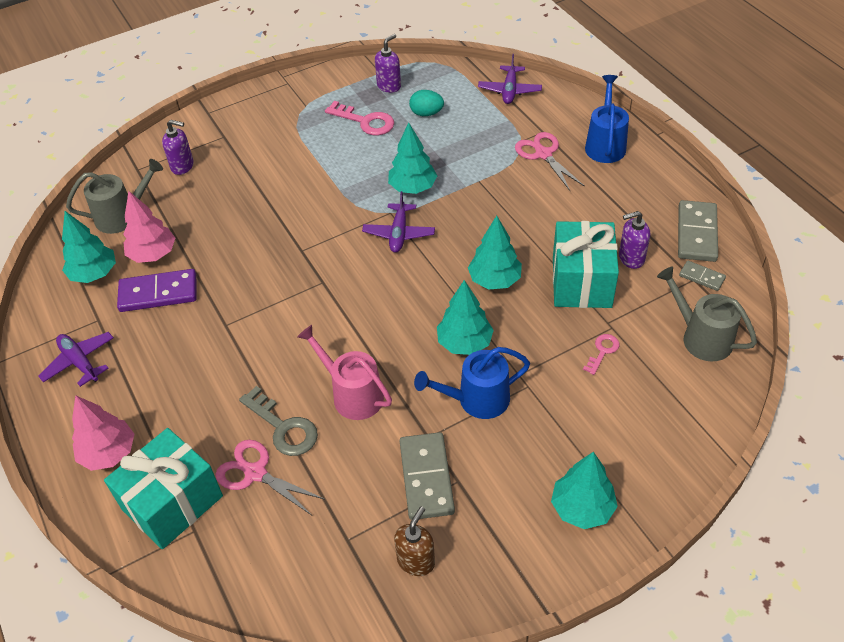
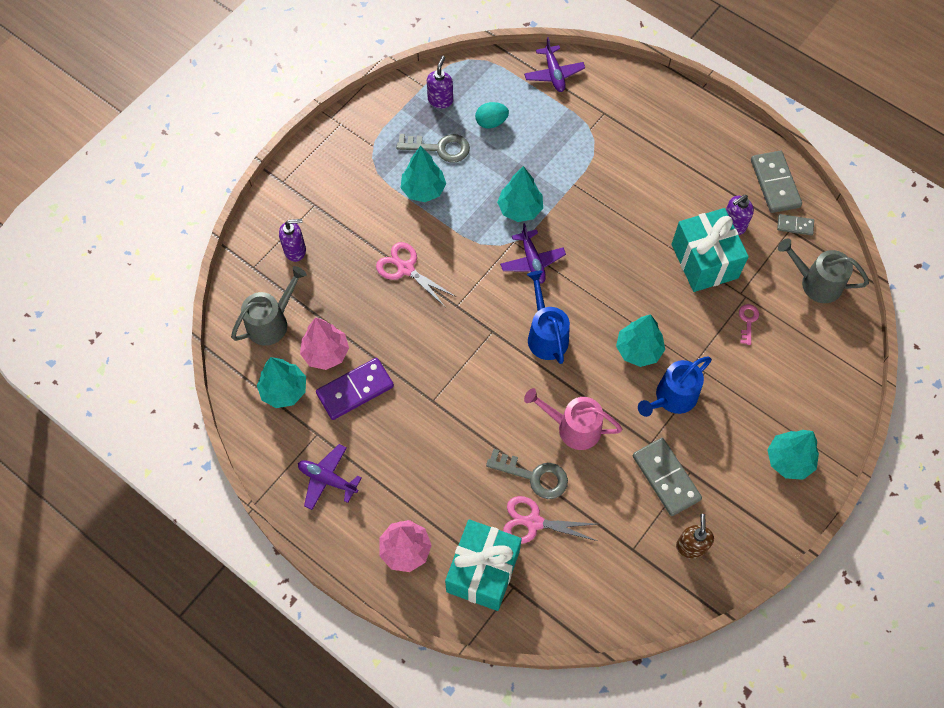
camera: 25 degrees left, 15 degrees up
pink key [325,101,394,135] -> grey key [396,134,470,163]
turquoise tree [468,216,522,289] -> turquoise tree moved to [401,146,446,202]
pink scissors [515,132,585,192] -> pink scissors moved to [376,242,456,308]
blue watering can [585,75,629,163] -> blue watering can moved to [527,271,570,364]

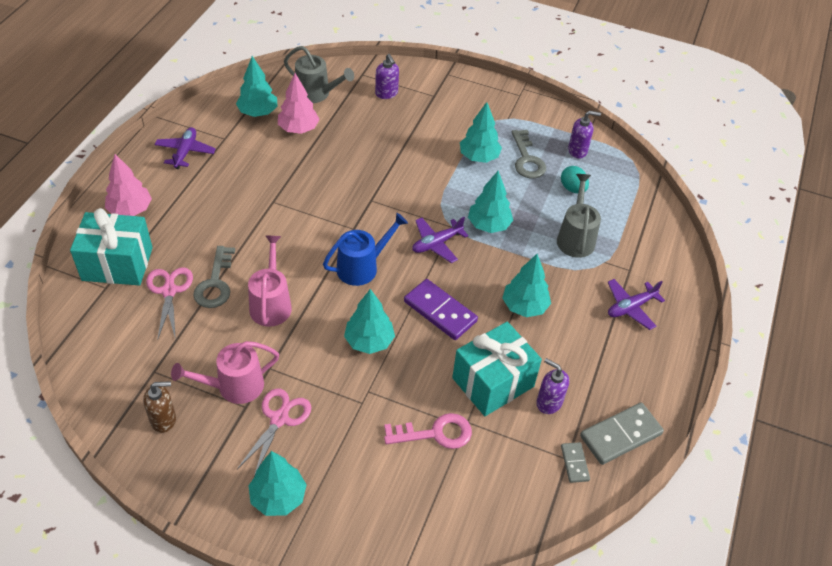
camera: 70 degrees right, 15 degrees down
purple domino [316,358,394,420] -> purple domino moved to [404,279,478,340]
pink scissors [376,242,456,308] -> pink scissors moved to [237,388,311,477]
purple plane [524,37,585,92] -> purple plane moved to [608,279,665,330]
grey domino [633,438,702,516] -> pink watering can [171,341,279,404]
blue watering can [638,357,712,417] -> none
pink key [739,304,759,345] -> pink key [384,413,472,449], size x1.75
grey watering can [778,238,869,303] -> grey watering can moved to [557,174,601,258]
none -> turquoise tree [502,254,551,317]

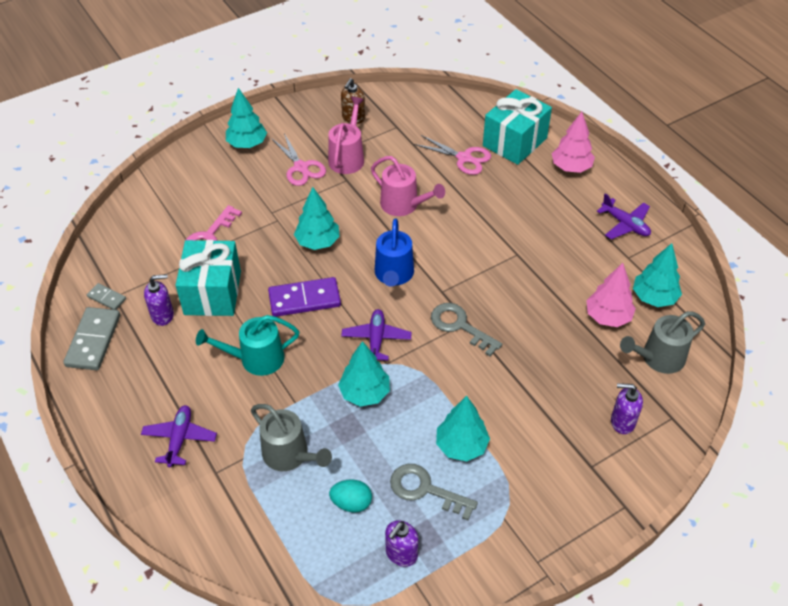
camera: 130 degrees right, 0 degrees up
grey key [193,246,235,308] -> grey key moved to [431,303,502,356]
turquoise tree [502,254,551,317] -> turquoise watering can [196,315,299,376]

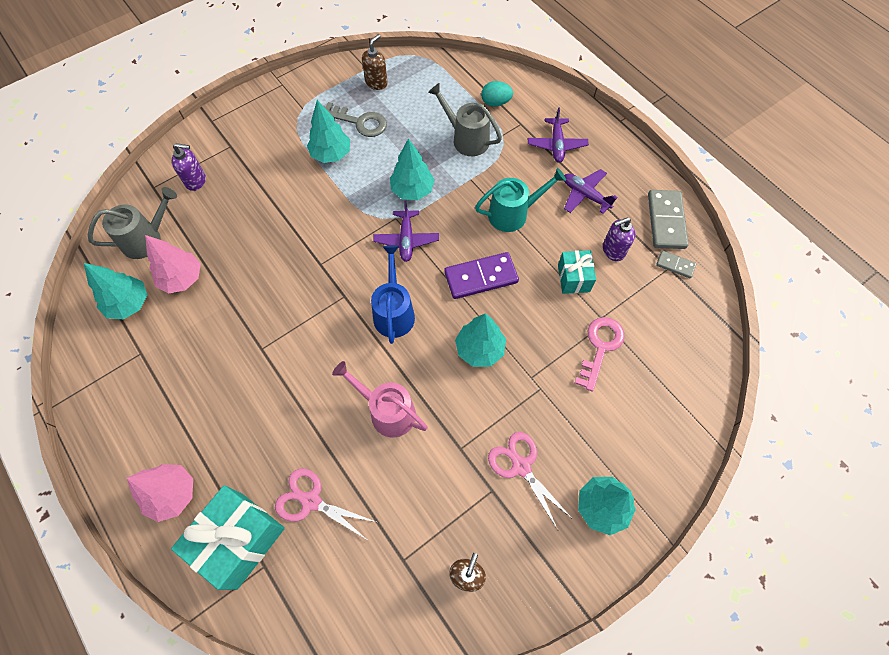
camera: 175 degrees right, 15 degrees up
turquoise gift [176,240,241,316] -> turquoise gift [558,250,596,294], size x0.56
pink watering can [328,97,364,174] -> none
turquoise egg [329,480,372,513] -> turquoise egg moved to [481,81,513,106]
purple soap dispenser [385,520,418,567] -> brown soap dispenser [362,34,388,90]
grey key [431,303,502,356] -> none
purple plane [597,193,651,240] -> purple plane moved to [564,169,618,214]

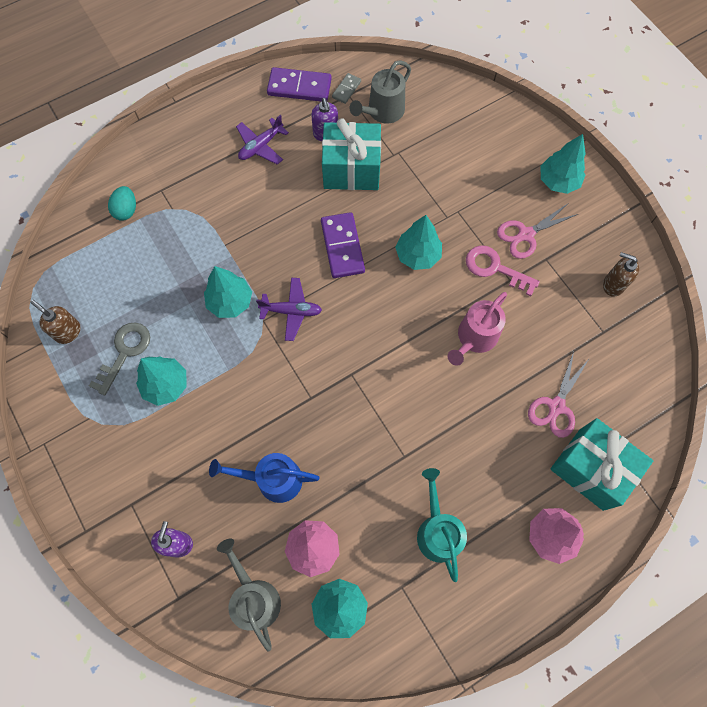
camera: 85 degrees left, 5 degrees up
blue watering can [371,245,415,344] -> blue watering can moved to [209,453,320,503]
grey watering can [428,83,502,156] -> grey watering can moved to [349,60,411,124]
turquoise watering can [475,168,566,232] -> turquoise watering can moved to [417,468,467,582]
purple plane [528,107,589,163] -> none
turquoise gift [558,250,596,294] -> turquoise gift [322,118,381,190], size x1.77
pink key [575,317,625,392] -> pink key moved to [466,245,540,296]
grey domino [648,190,689,249] -> purple domino [267,67,332,102]

